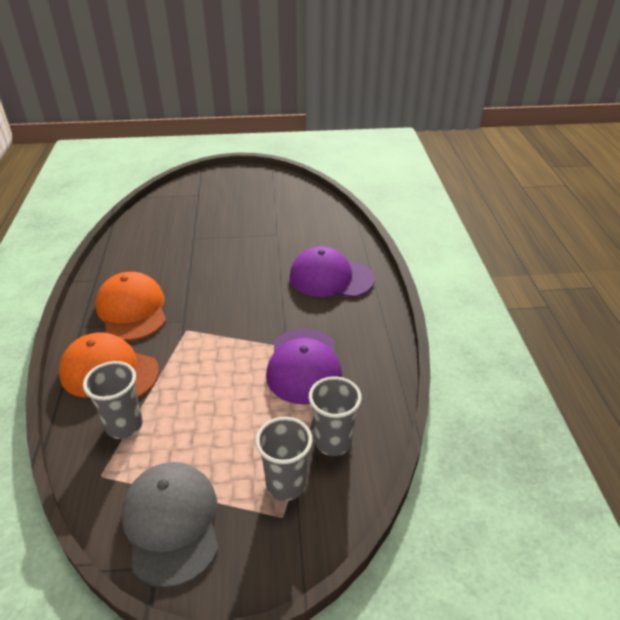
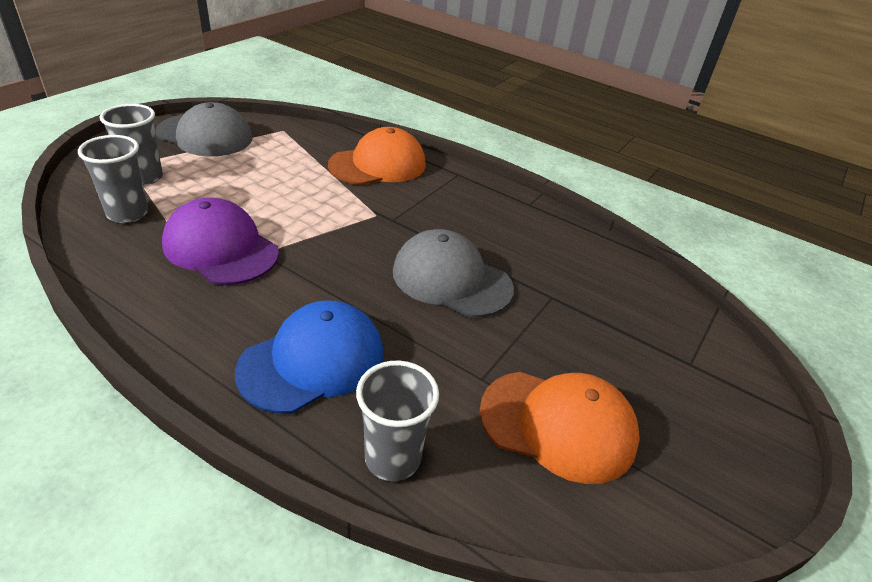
camera: 125 degrees right, 0 degrees up
grey cup [83,361,143,439] -> grey cup moved to [356,361,439,481]
orange cap [96,272,166,341] -> orange cap moved to [480,372,640,484]
purple cap [290,246,375,298] -> blue cap [235,300,383,414]
none -> grey cap [393,229,514,317]

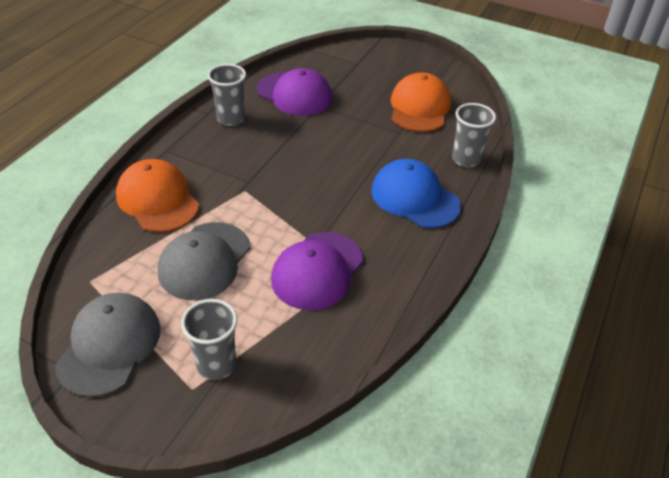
camera: 95 degrees left, 5 degrees up
grey cup [78,135,148,223] -> grey cup moved to [208,64,246,126]
grey cap [393,229,514,317] -> grey cap moved to [158,222,250,300]
none -> purple cap [257,68,333,116]

